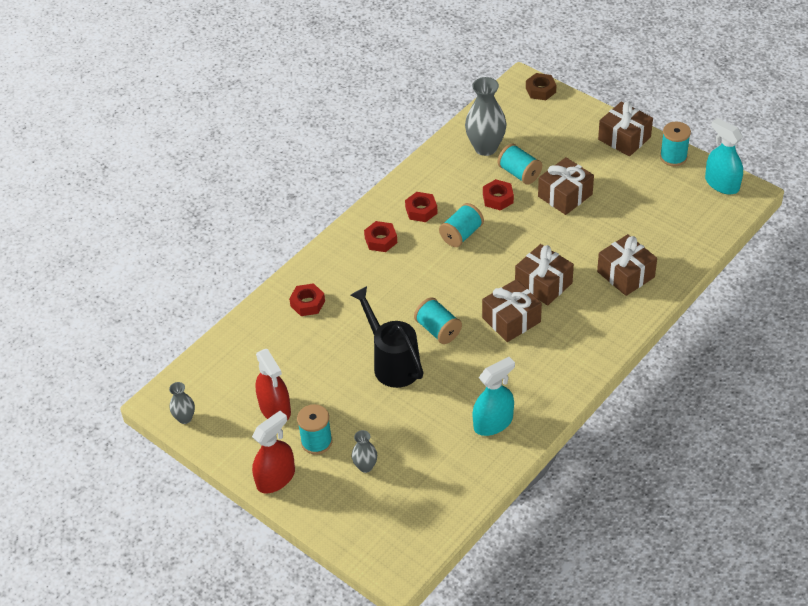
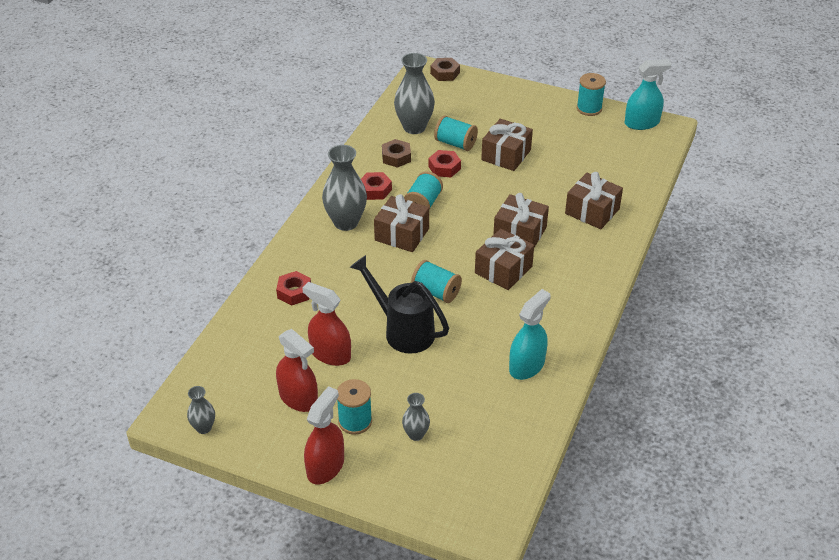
camera: 20 degrees left, 5 degrees down
red nut [364,221,397,252] -> grey vase [322,145,367,231]
brown gift [598,101,653,156] -> brown gift moved to [374,194,429,252]
turquoise spray bottle [705,118,743,194] -> turquoise spray bottle turned 135 degrees clockwise [625,59,671,130]
none -> red spray bottle [302,282,351,366]
none -> brown nut [382,139,411,168]

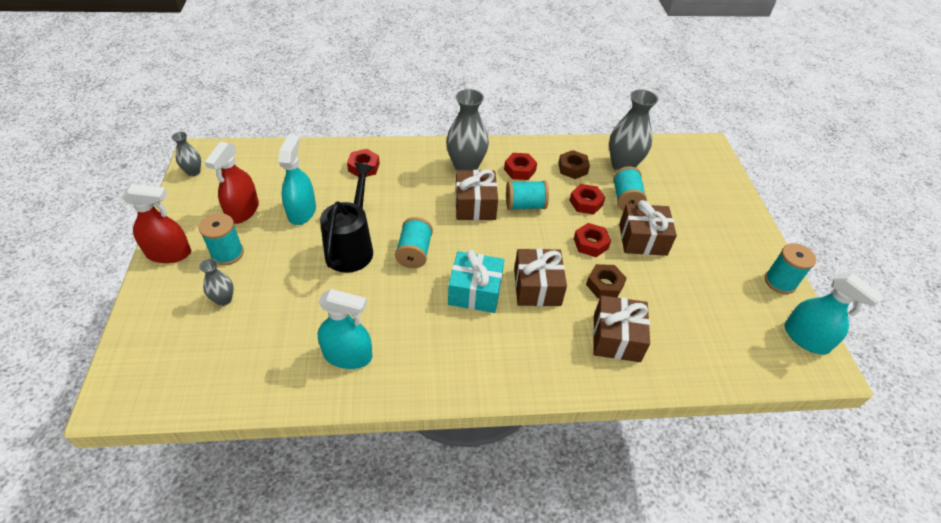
camera: 60 degrees right, 5 degrees up
red spray bottle [302,282,351,366] -> turquoise spray bottle [278,135,316,225]
brown nut [430,58,460,81] -> brown nut moved to [586,264,627,298]
brown gift [475,229,534,290] -> turquoise gift [448,250,504,313]
none -> red nut [574,223,611,257]

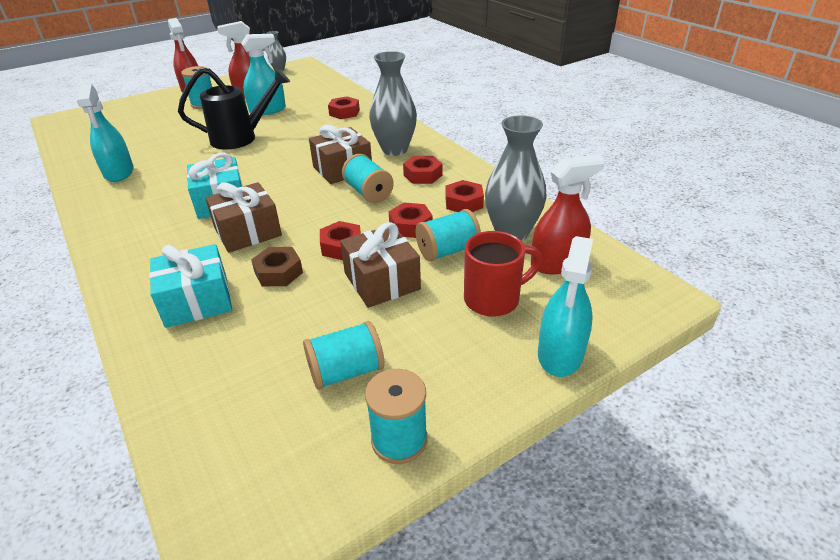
camera: 65 degrees right, 10 degrees down
grey vase [199,259,234,306] -> none
turquoise spool [395,217,433,268] -> turquoise spool moved to [303,321,385,390]
brown nut [558,150,590,179] -> red nut [445,180,484,212]
brown gift [593,295,650,362] -> turquoise gift [149,244,232,328]
turquoise spray bottle [784,273,884,355] -> turquoise spray bottle moved to [538,236,593,377]
none -> red mug [464,231,542,317]
none -> red spray bottle [531,155,605,274]

